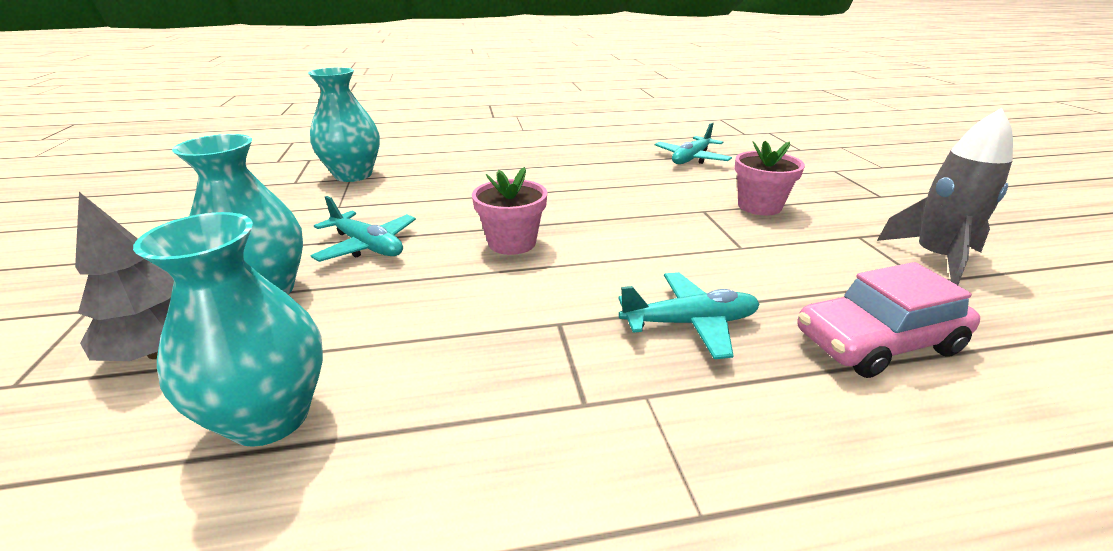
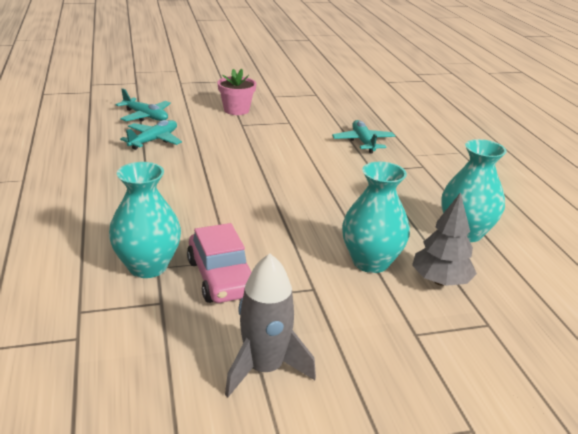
camera: 95 degrees left, 0 degrees up
turquoise plane [310,196,416,262] -> turquoise plane moved to [120,120,182,150]
pink flower pot [472,167,547,255] -> none
pink car [798,262,980,378] -> pink car moved to [187,223,251,303]
grey rocket [877,108,1013,285] -> grey rocket moved to [225,254,316,397]

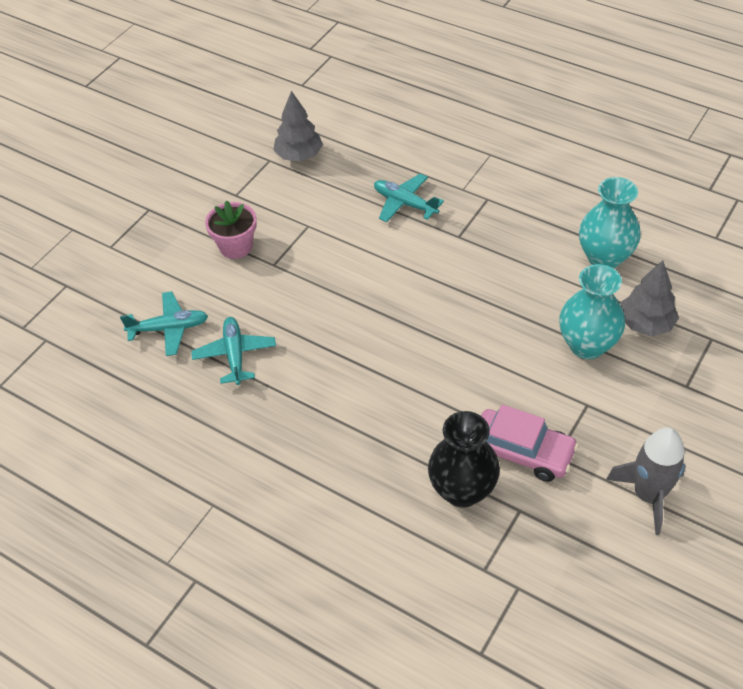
camera: 40 degrees left, 20 degrees up
turquoise vase [109,162,181,278] -> black vase [428,411,500,508]
none -> grey tree [273,91,323,161]

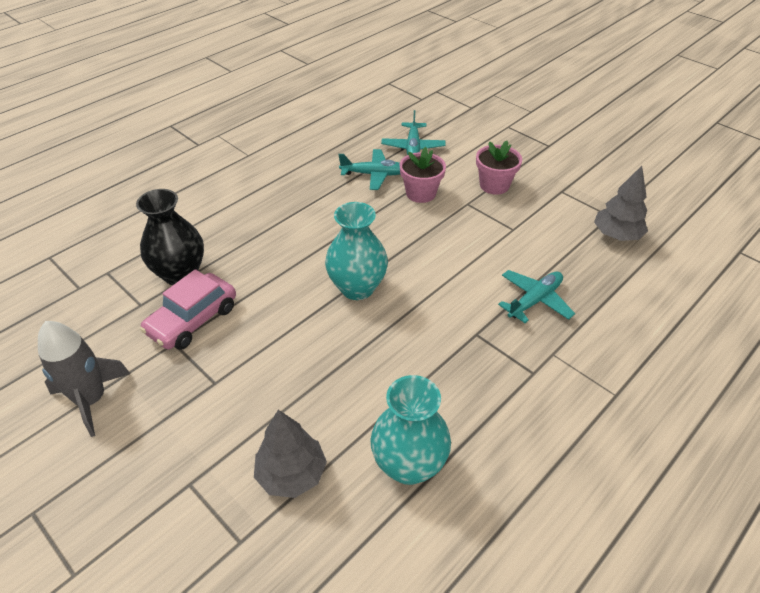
camera: 100 degrees right, 5 degrees down
turquoise vase [559,264,625,359] -> turquoise vase moved to [325,202,388,300]
none -> pink flower pot [400,147,446,203]

